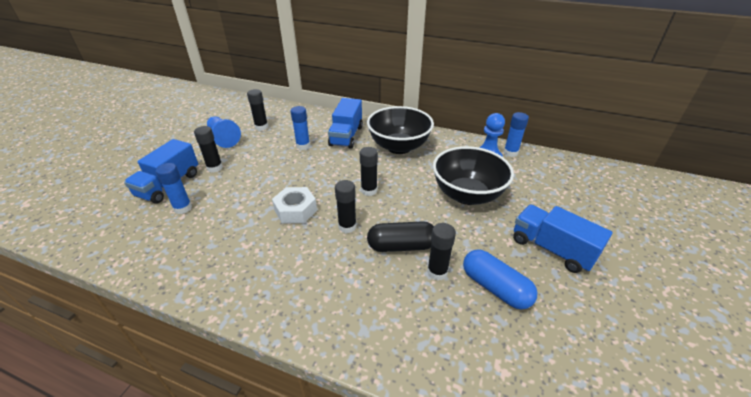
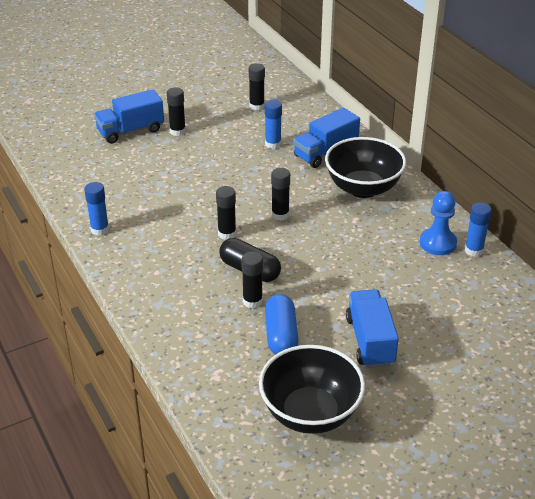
camera: 40 degrees right, 0 degrees up
blue glue stick [156,163,192,214] -> blue glue stick moved to [84,182,109,236]
blue pawn [207,116,241,148] -> none
white nut [272,187,317,223] -> none
black bowl [433,146,514,205] -> black bowl moved to [259,345,365,434]

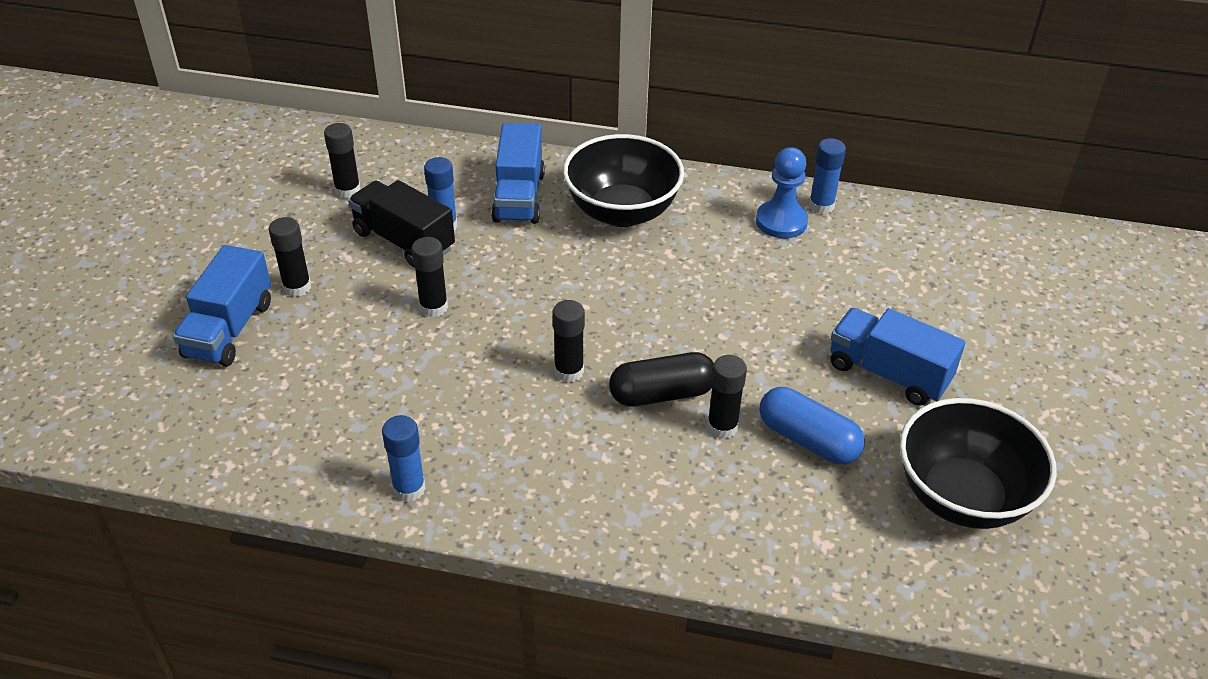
camera: 50 degrees left, 5 degrees up
black glue stick [271,168,290,221] -> black glue stick moved to [412,237,448,317]
none -> black truck [348,180,455,267]

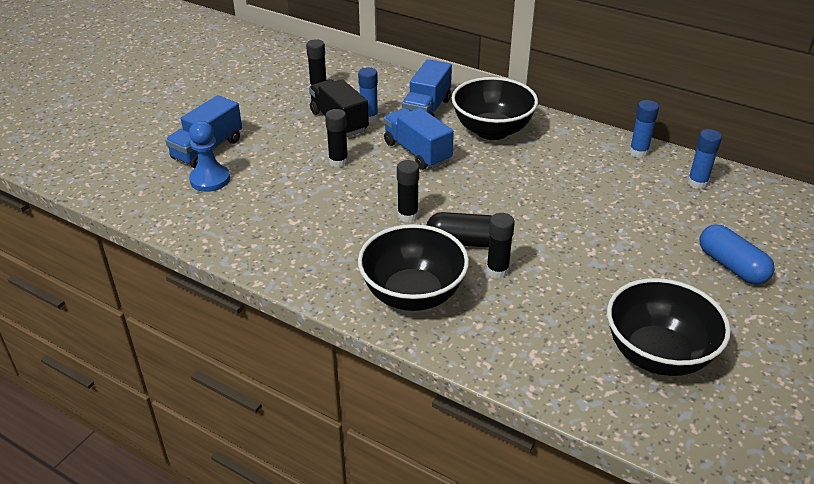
camera: 20 degrees right, 5 degrees down
black glue stick [269,217,311,297] -> none
blue glue stick [382,415,426,502] -> blue glue stick moved to [687,129,722,189]
blue pawn [756,147,808,238] -> blue pawn moved to [189,121,230,192]
blue capsule [759,387,865,464] -> blue capsule moved to [699,225,775,285]
blue truck [830,308,966,406] -> blue truck moved to [384,108,454,170]
none -> black bowl [358,224,469,311]

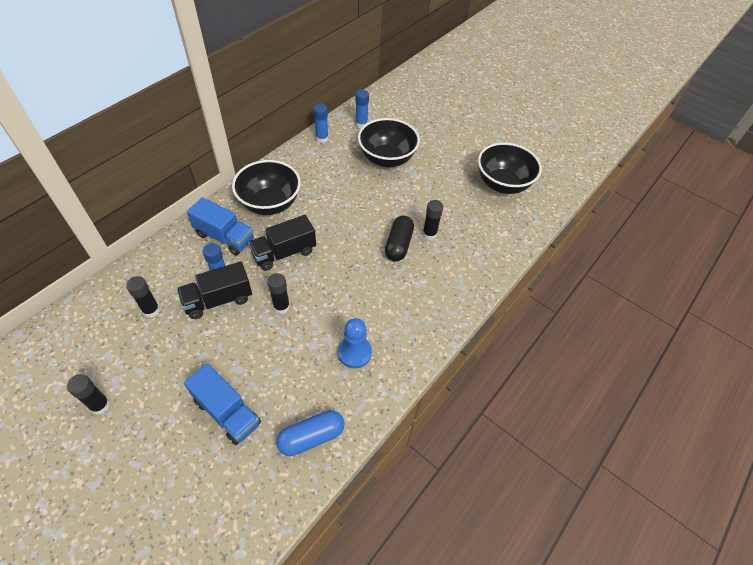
camera: 85 degrees left, 15 degrees up
blue pawn [189,121,230,192] -> blue pawn moved to [338,318,372,368]
black bowl [358,224,469,311] -> black bowl moved to [358,118,420,167]
blue truck [384,108,454,170] -> black truck [248,215,316,271]
black glue stick [397,160,419,222] -> black glue stick moved to [67,374,110,415]
blue capsule [699,225,775,285] -> blue capsule moved to [276,410,344,456]

